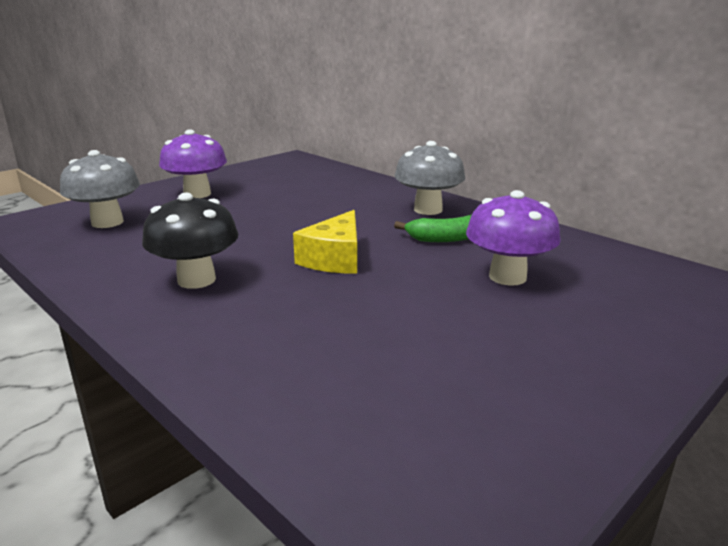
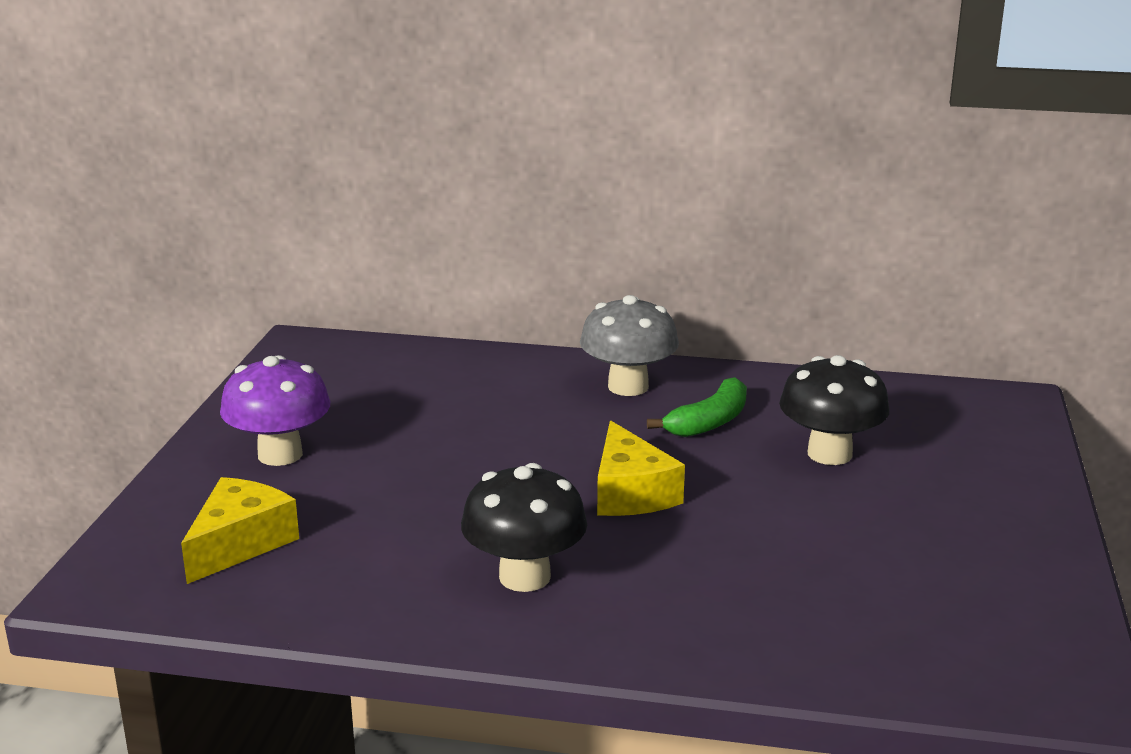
camera: 35 degrees left, 0 degrees up
grey mushroom [60,150,140,228] -> yellow cheese [181,477,299,584]
purple mushroom [466,190,561,286] -> black mushroom [779,355,890,465]

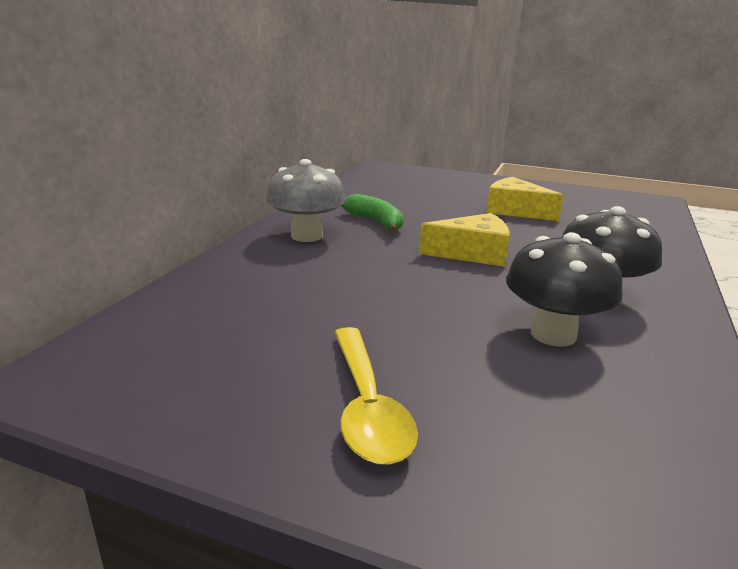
camera: 80 degrees left, 0 degrees up
yellow cheese [181,477,299,584] -> yellow cheese moved to [486,177,563,221]
purple mushroom [220,355,330,466] -> yellow spoon [334,327,418,465]
black mushroom [779,355,890,465] -> black mushroom moved to [506,232,623,347]

